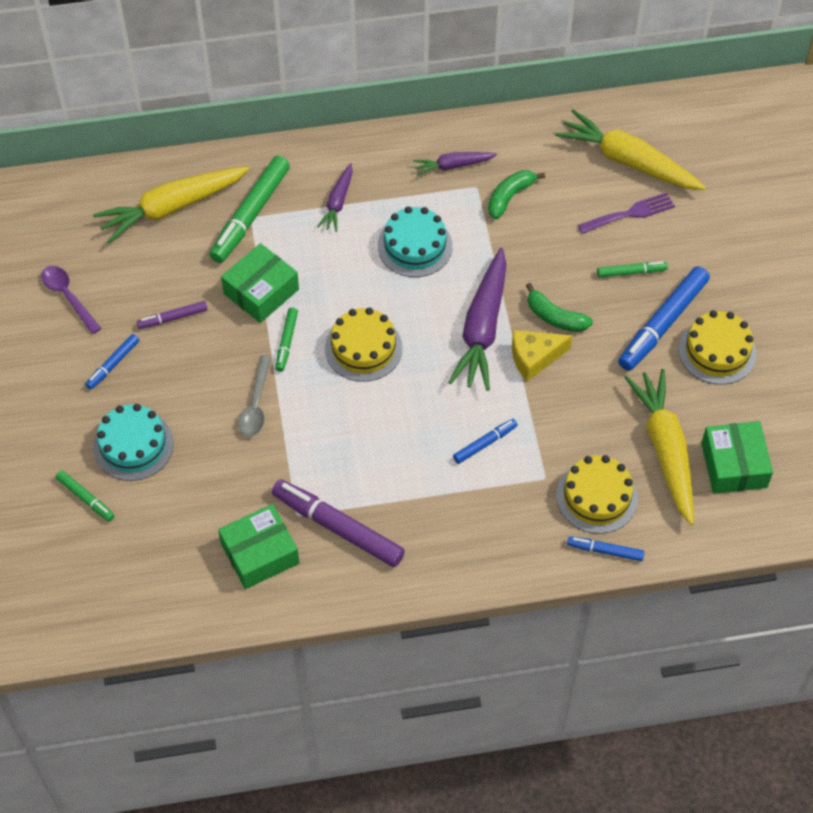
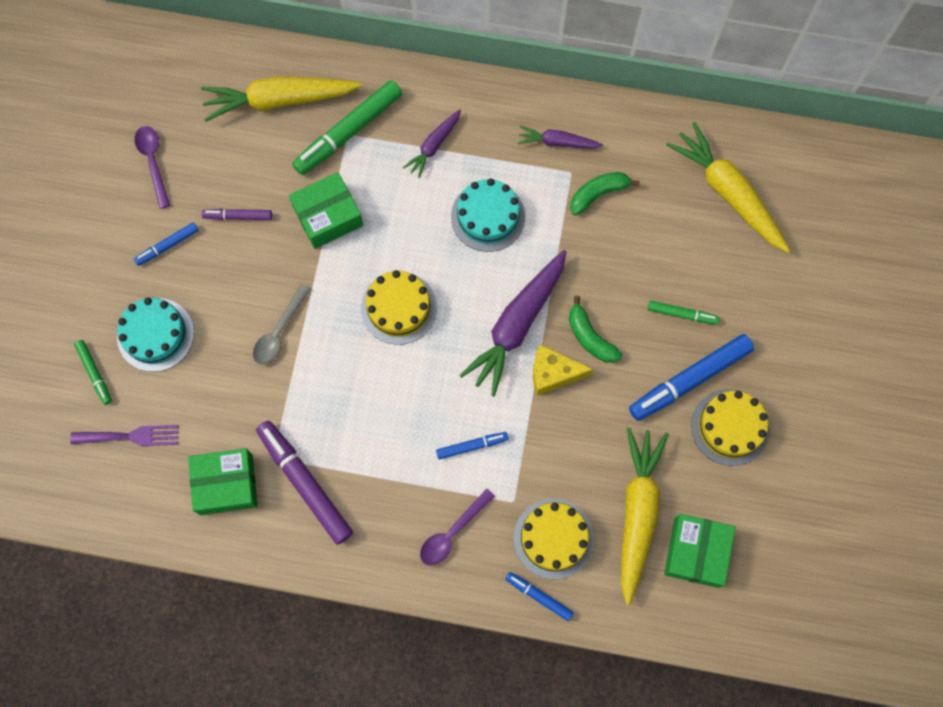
camera: 20 degrees right, 15 degrees up
green marker [276,307,298,372] -> none
purple fork [578,192,675,234] -> purple fork moved to [70,425,179,446]
none -> purple spoon [420,489,495,566]

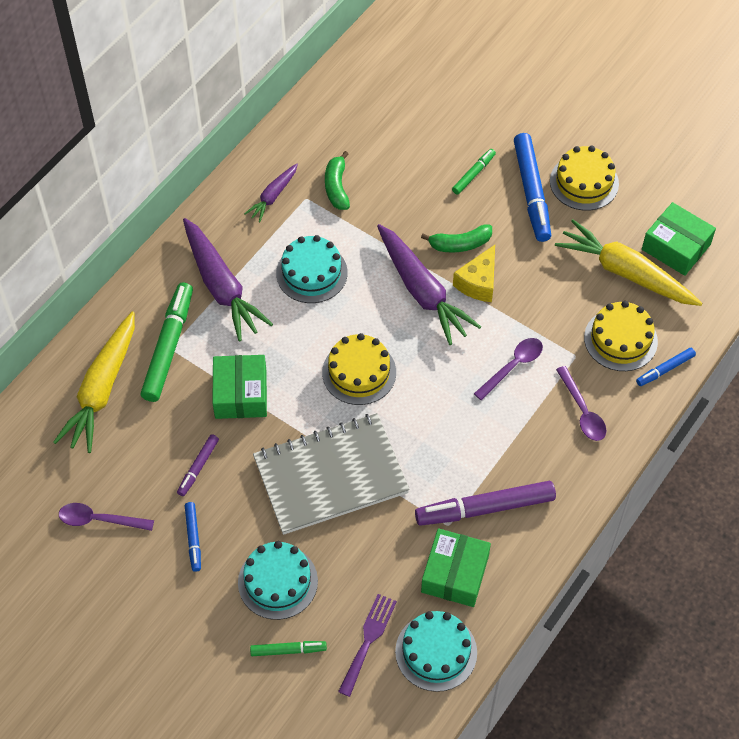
camera: 65 degrees left, 15 degrees down
grey spoon [253,284,310,365] -> grey notebook [253,413,410,535]
green marker [292,80,402,175] -> green marker turned 150 degrees counterclockwise [141,282,193,402]
purple carrot [403,109,461,178] -> purple carrot [183,218,273,341], size x1.90
blue marker [436,432,508,459] -> purple spoon [474,338,543,401]
yellow carrot [666,122,790,253] -> none
none -> turquoise cake [395,611,477,692]

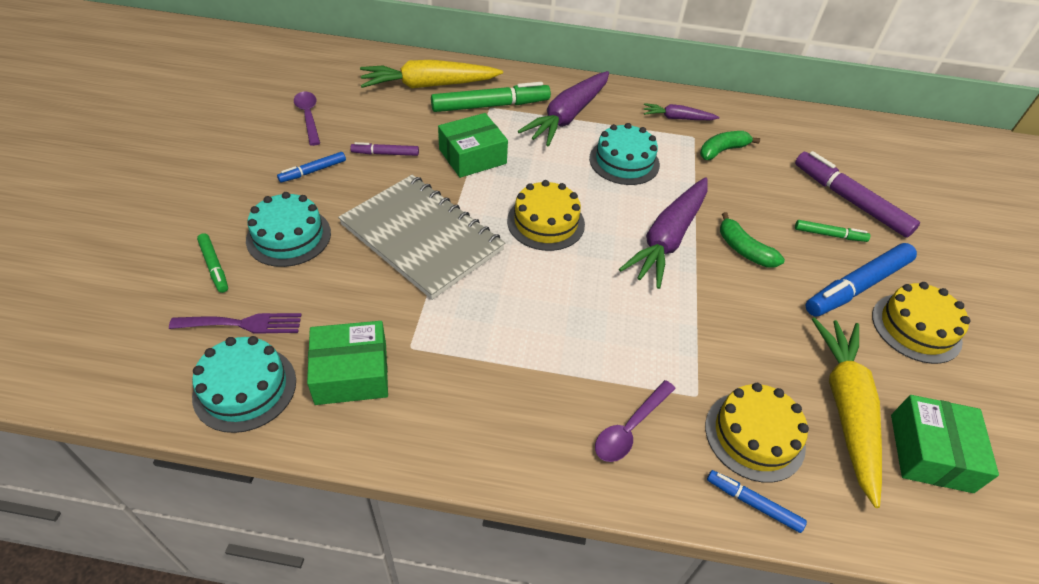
camera: 60 degrees right, 10 degrees down
purple marker [415,481,556,526] -> purple marker moved to [795,151,920,238]
yellow cheese [453,245,495,302] -> none
purple spoon [474,338,543,401] -> none

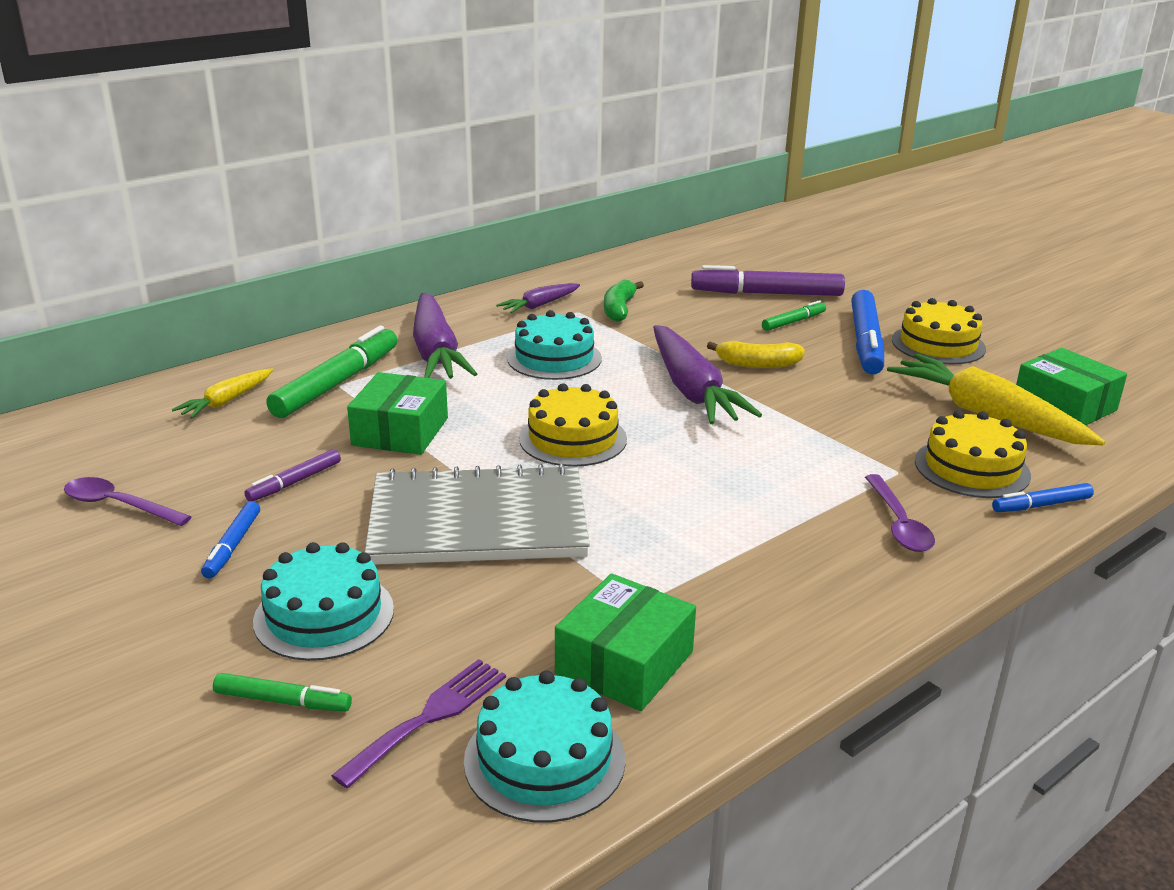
camera: 45 degrees left, 20 degrees down
yellow carrot [360,60,503,89] -> yellow carrot [172,368,273,419], size x0.53
green banana [720,212,785,268] -> yellow banana [707,341,805,368]

